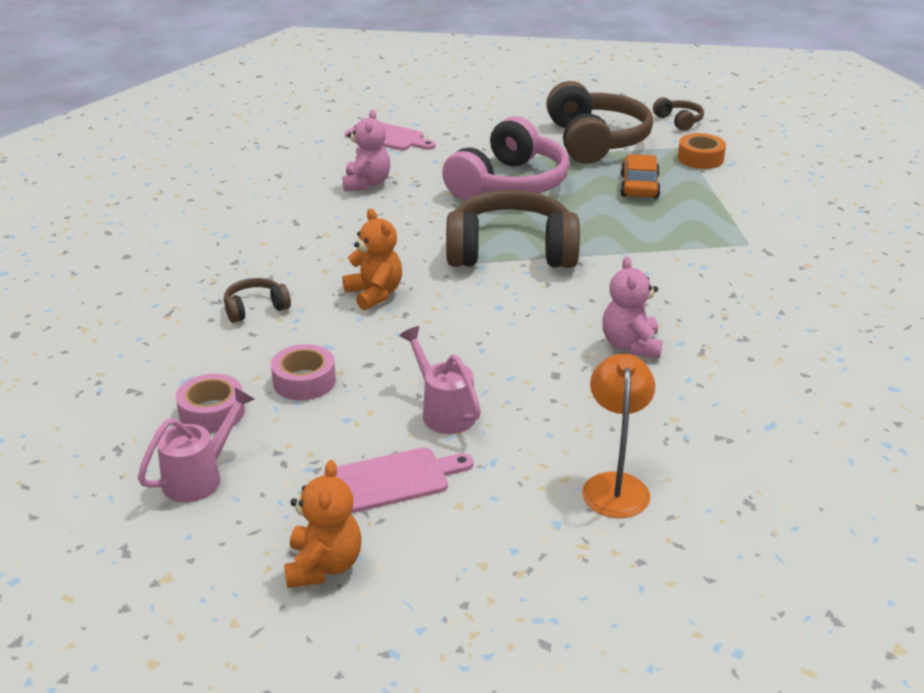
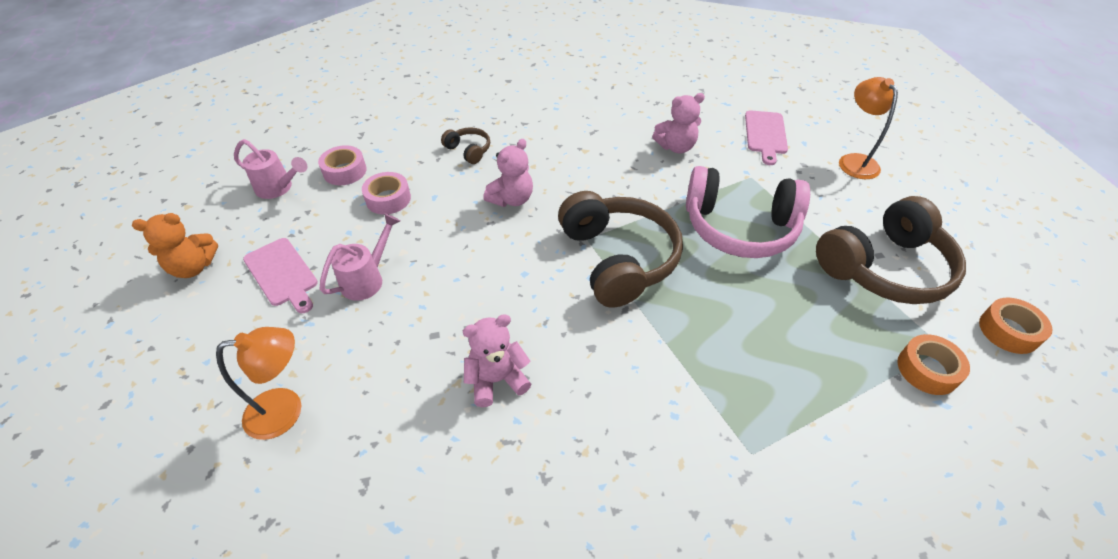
camera: 70 degrees right, 15 degrees up
orange teddy bear [343,209,402,311] -> pink teddy bear [483,139,533,207]
orange car [620,154,661,199] -> none
brown headphones [653,97,704,131] -> orange tape [979,298,1052,354]
none -> orange lamp [839,77,898,179]

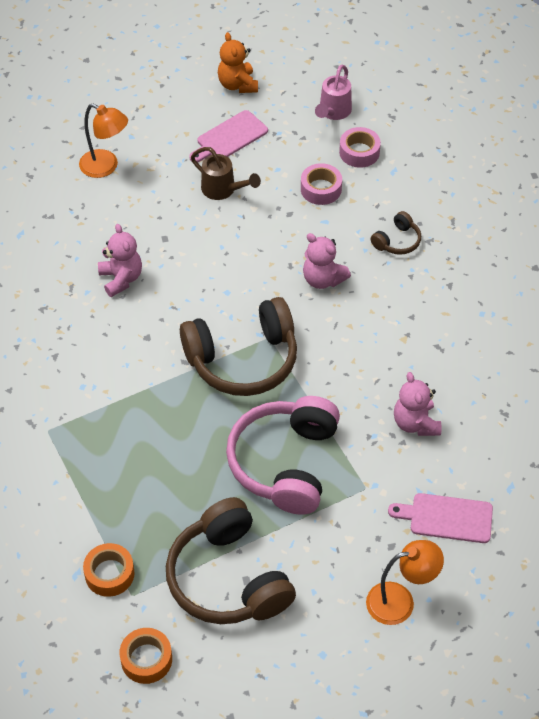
camera: 90 degrees right, 5 degrees up
orange lamp [216,327,301,440] -> orange lamp turned 45 degrees counterclockwise [79,104,128,178]
pink watering can [320,213,400,301] -> brown watering can [191,147,261,200]

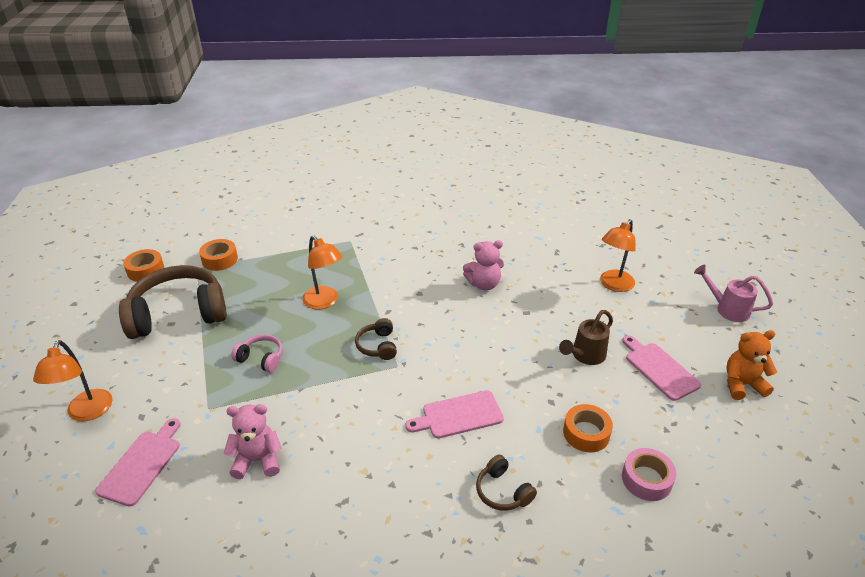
camera: 100 degrees right, 15 degrees down
brown headphones [180,297,297,396] -> brown headphones [355,318,397,360], size x0.45
pink headphones [226,396,340,515] -> pink headphones [231,335,283,373], size x0.45
pink tape [301,163,342,205] -> orange tape [563,404,613,452]
pink teddy bear [303,233,351,289] -> pink cutting board [405,390,504,438]
pink watering can [315,65,352,120] -> pink watering can moved to [694,265,773,322]
none -> orange lamp [302,235,342,309]

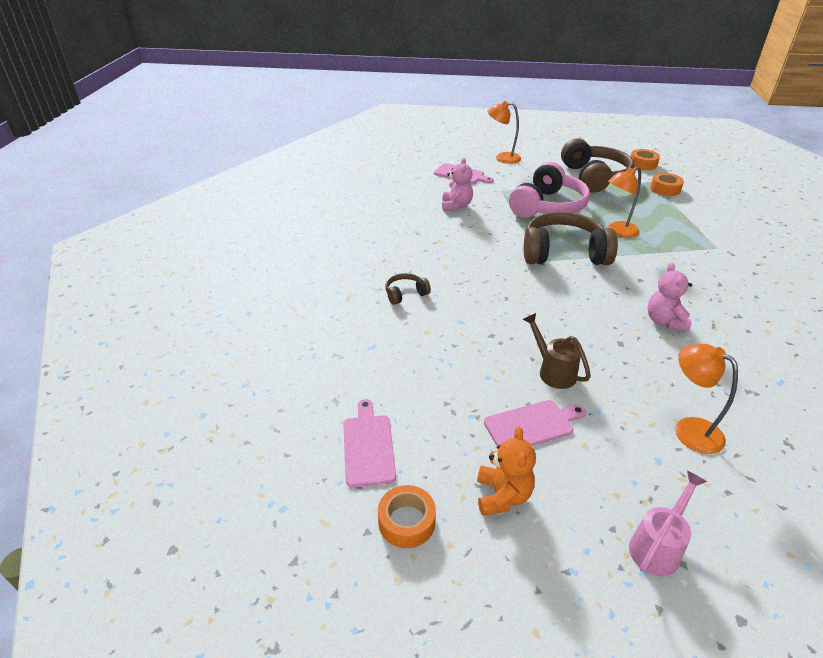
camera: 100 degrees right, 0 degrees up
pink headphones [231,335,283,373] -> pink headphones [509,162,590,218], size x2.24
brown headphones [355,318,397,360] -> brown headphones [524,212,618,265], size x2.24
pink cutting board [405,390,504,438] -> pink cutting board moved to [343,399,396,487]
orange tape [563,404,613,452] -> orange tape moved to [378,485,436,548]
pink tape [622,448,676,501] -> none

